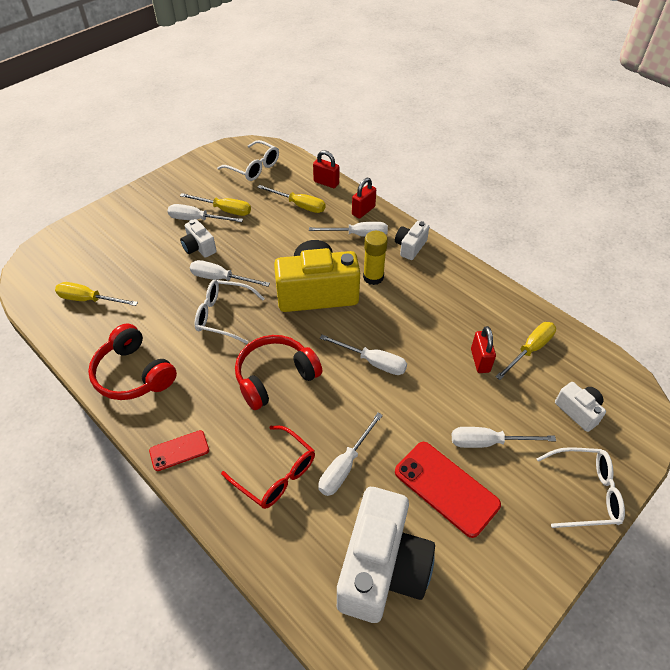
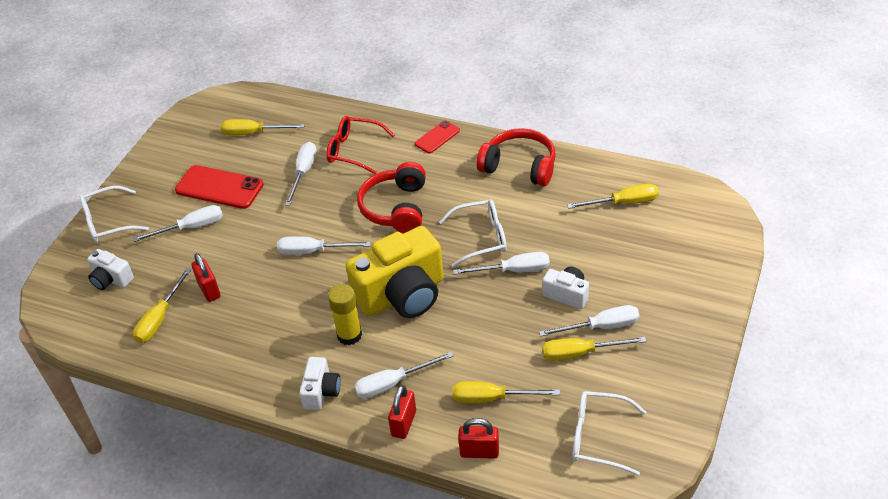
camera: 160 degrees right, 5 degrees down
red headphones [235,335,322,410] -> red headphones turned 150 degrees clockwise [357,162,426,233]
white camera [337,487,435,623] -> yellow screwdriver [221,119,305,135]

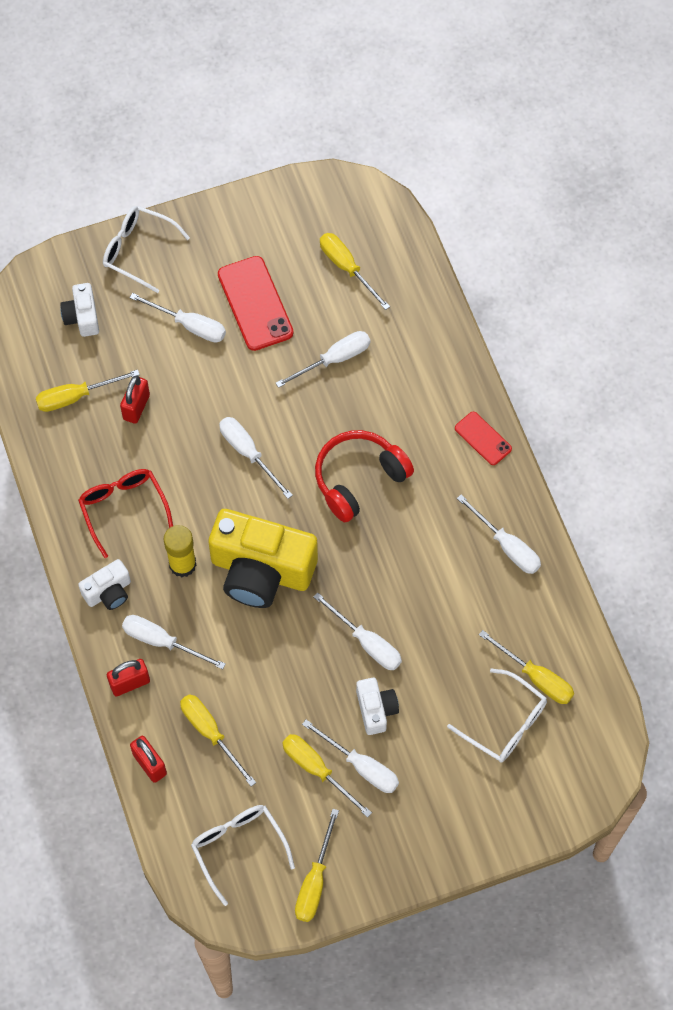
camera: 45 degrees right, 20 degrees up
red glasses [326,116,395,174] -> red glasses moved to [78,469,173,558]
red phone [415,121,460,153] -> red phone turned 45 degrees clockwise [455,412,512,465]
white glasses [439,199,507,267] -> white glasses moved to [447,668,547,763]
red headphones [476,128,556,186] -> white screwdriver [457,494,541,574]
none -> yellow screwdriver [295,809,339,922]

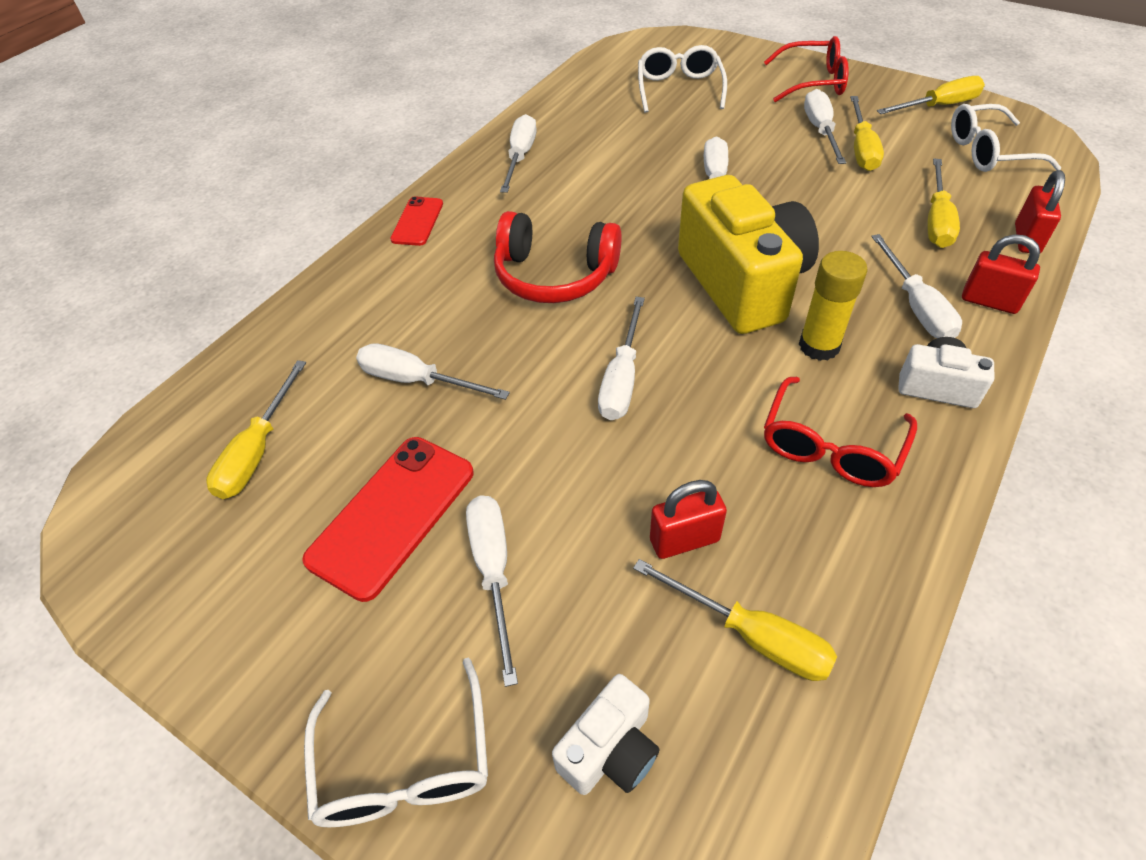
camera: 125 degrees left, 15 degrees down
white glasses [191,805,295,906] -> white glasses turned 60 degrees clockwise [951,104,1062,172]
white camera [356,678,399,735] -> none
yellow screwdriver [479,630,574,704] -> none
none -> red glasses [764,36,849,102]

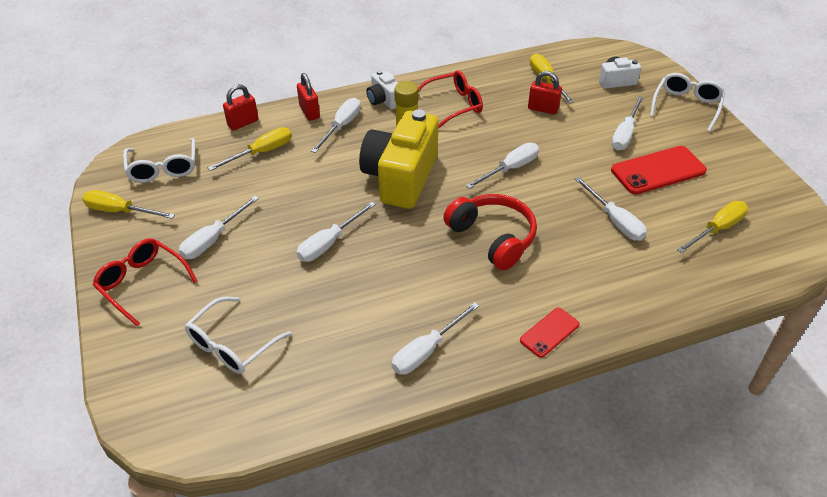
camera: 145 degrees left, 5 degrees down
yellow screwdriver [850,96,884,171] -> none
white glasses [951,104,1062,172] -> white glasses turned 45 degrees clockwise [123,138,195,183]

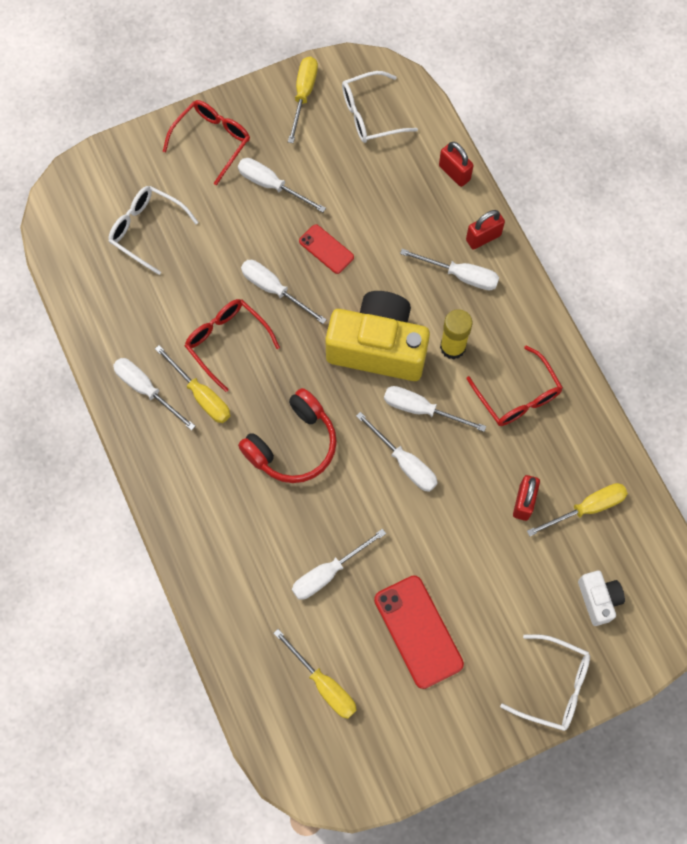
camera: 85 degrees right, 25 degrees up
yellow screwdriver [208,127,292,171] -> yellow screwdriver moved to [155,345,230,423]
white camera [366,70,398,109] -> none
red phone [520,308,580,358] -> red phone moved to [299,224,354,274]
white screwdriver [611,96,643,150] -> white screwdriver moved to [384,386,486,432]
none -> red glasses [185,299,280,392]

